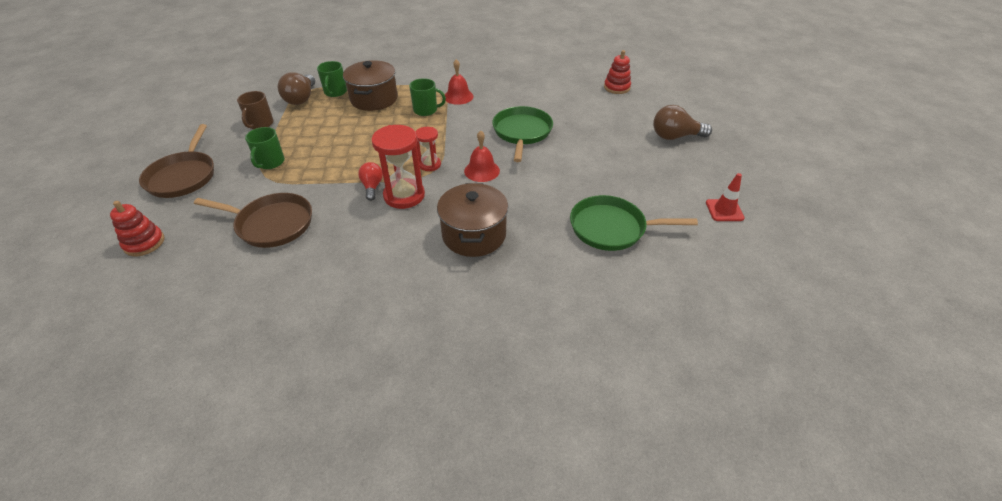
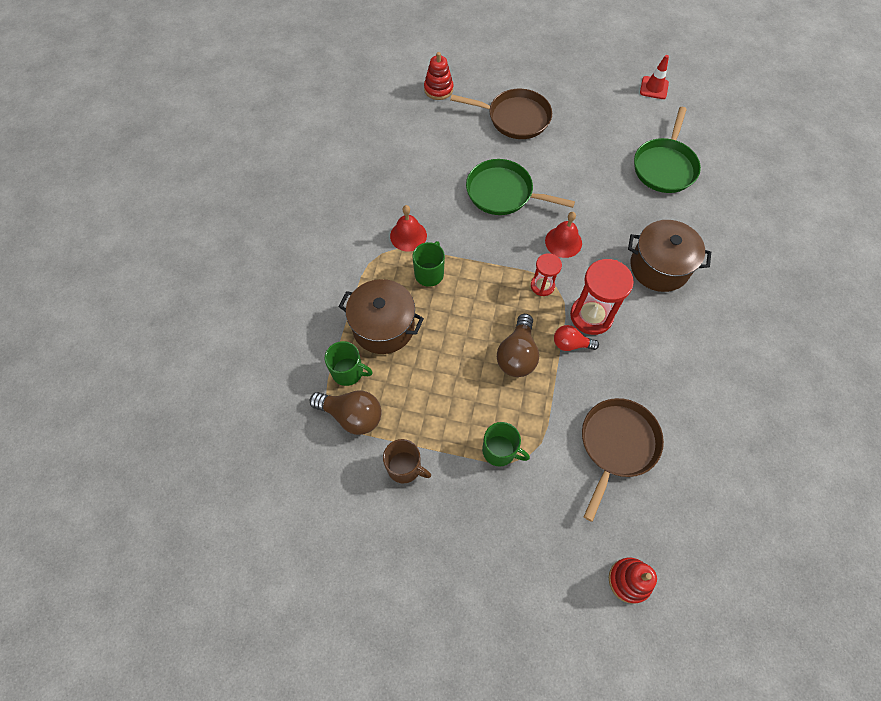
camera: 75 degrees left, 20 degrees up
brown pan [139,124,214,198] -> brown pan moved to [450,89,552,139]
brown light bulb [653,105,712,140] -> brown light bulb moved to [497,314,539,377]

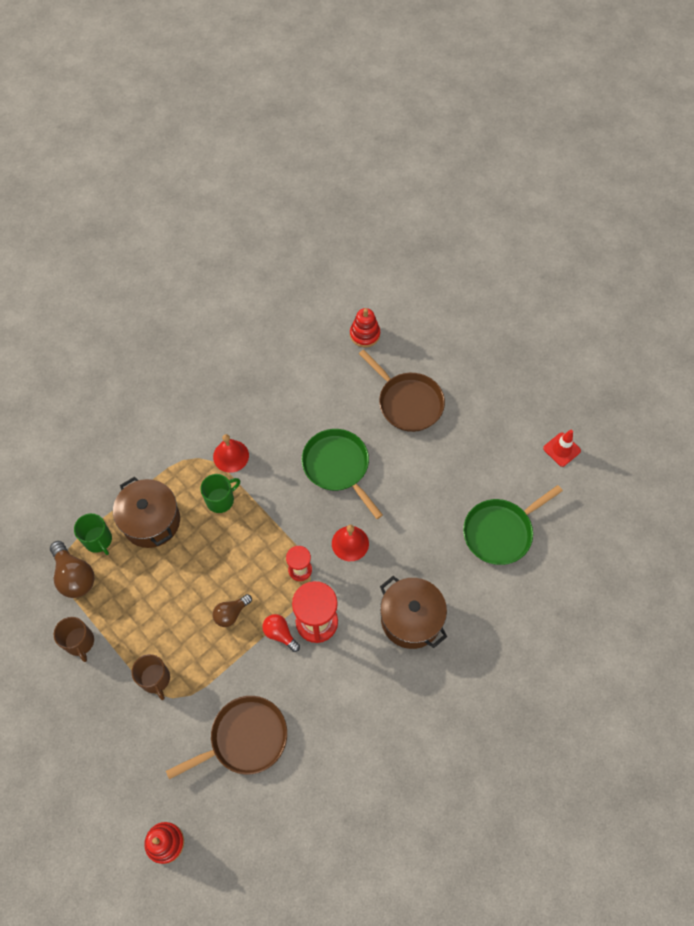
camera: 35 degrees right, 0 degrees up
green mug [482,422,530,467] -> brown mug [132,654,170,700]
brown light bulb [497,314,539,377] -> brown light bulb [213,594,252,627], size x0.63

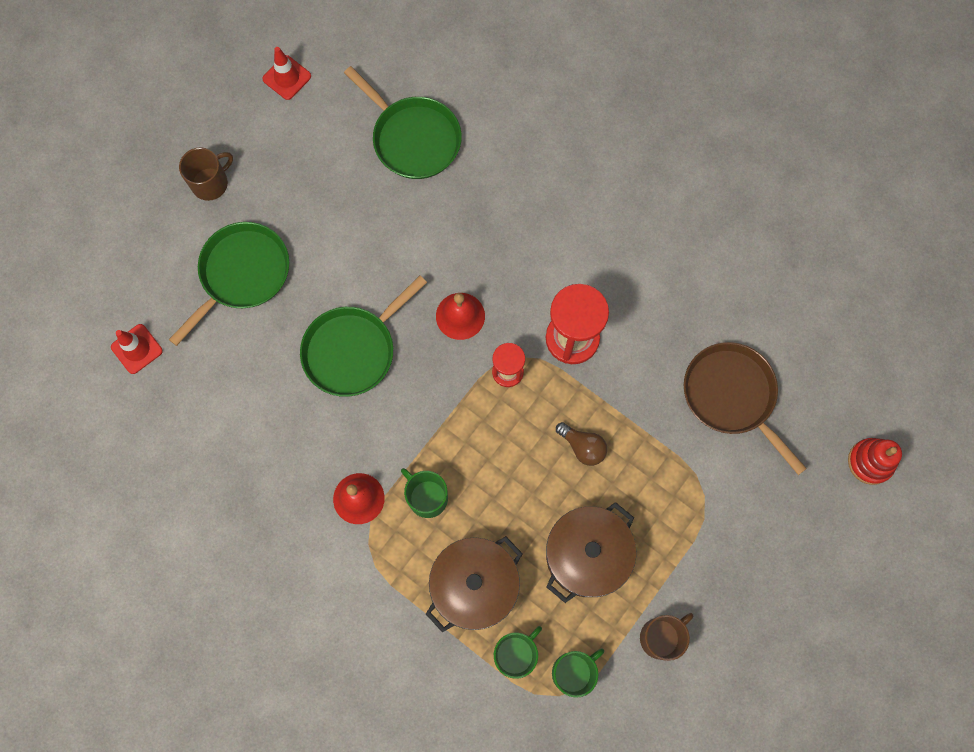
camera: 100 degrees left, 10 degrees up
brown light bulb [50,541,95,598] -> green mug [552,648,604,698]
brown mug [132,654,170,700] -> brown mug moved to [179,147,233,201]
red light bulb [262,614,300,652] -> none
red stacking toy [350,308,380,348] -> red traffic cone [111,324,163,374]
brown pan [359,349,445,432] -> green pan [169,222,289,346]
brown pot [380,576,447,649] -> brown pot moved to [546,502,636,603]

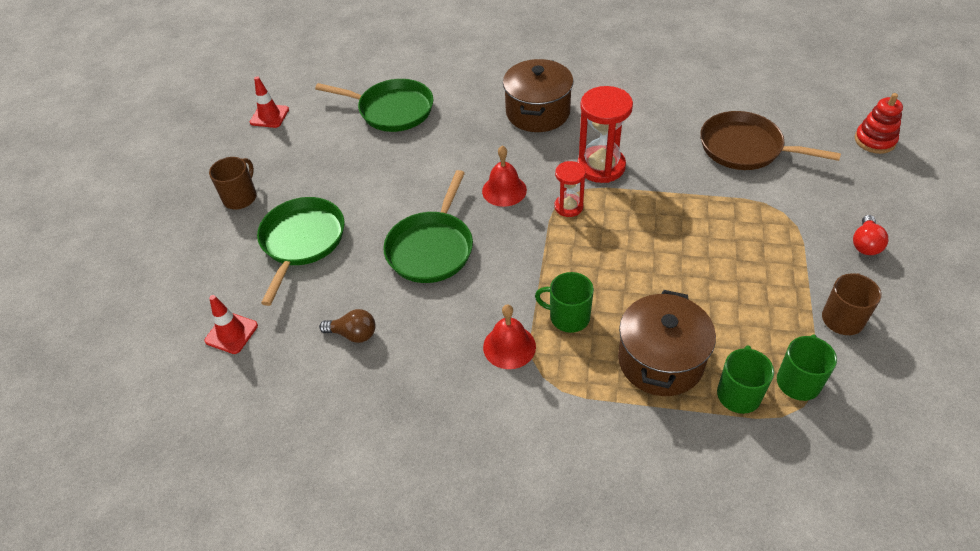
camera: 25 degrees left, 25 degrees down
brown pot [546,502,636,603] -> brown pot moved to [503,59,573,132]
brown light bulb [556,422,607,466] -> brown light bulb moved to [319,309,376,343]
none -> red light bulb [853,215,888,255]

